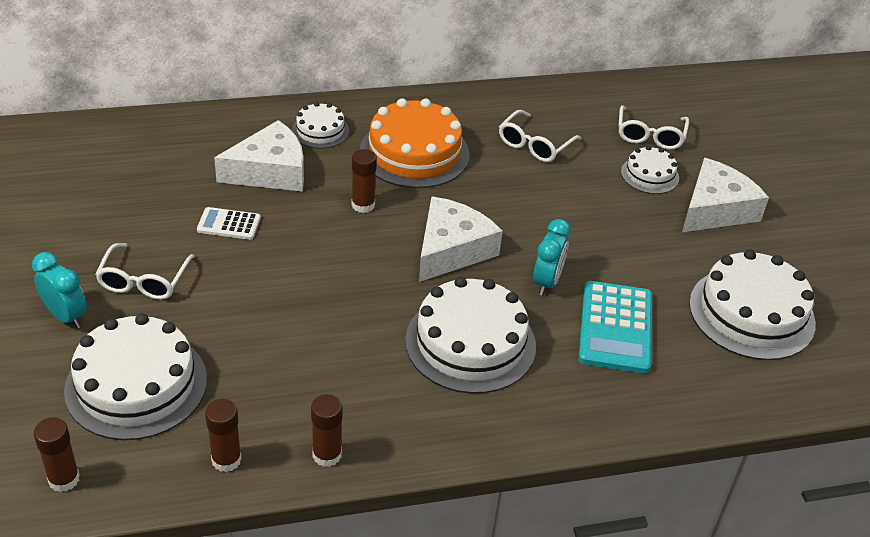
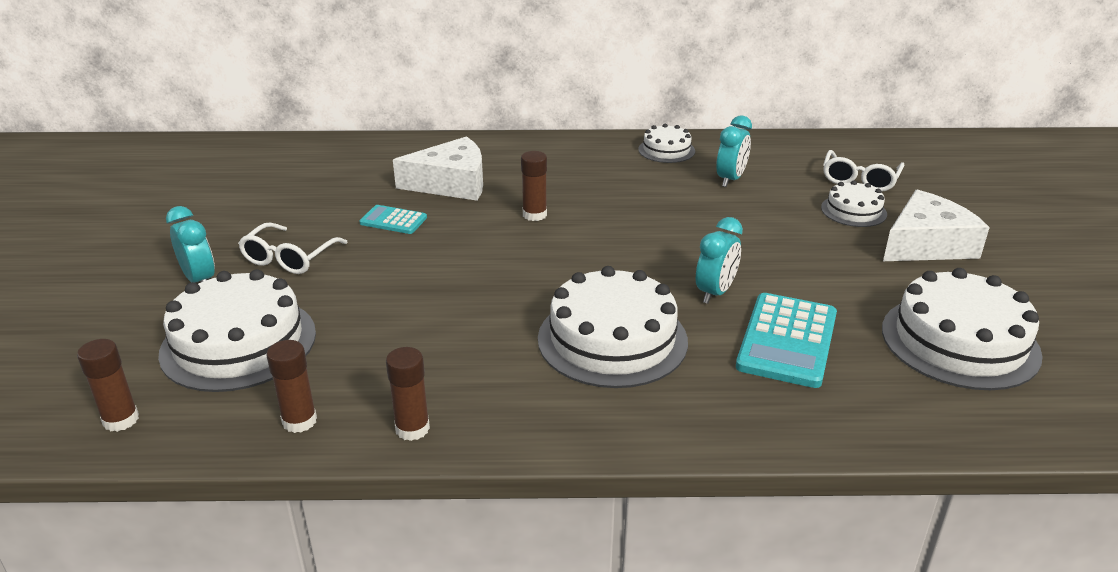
camera: 15 degrees right, 10 degrees down
white calculator [197,207,261,240] -> turquoise calculator [359,205,427,234]
white cake [292,102,349,149] -> white cake moved to [638,124,695,163]
orange cake [360,98,470,188] -> none
white cheese [419,196,503,282] -> none
white glasses [499,110,581,162] -> turquoise clock [716,115,752,187]

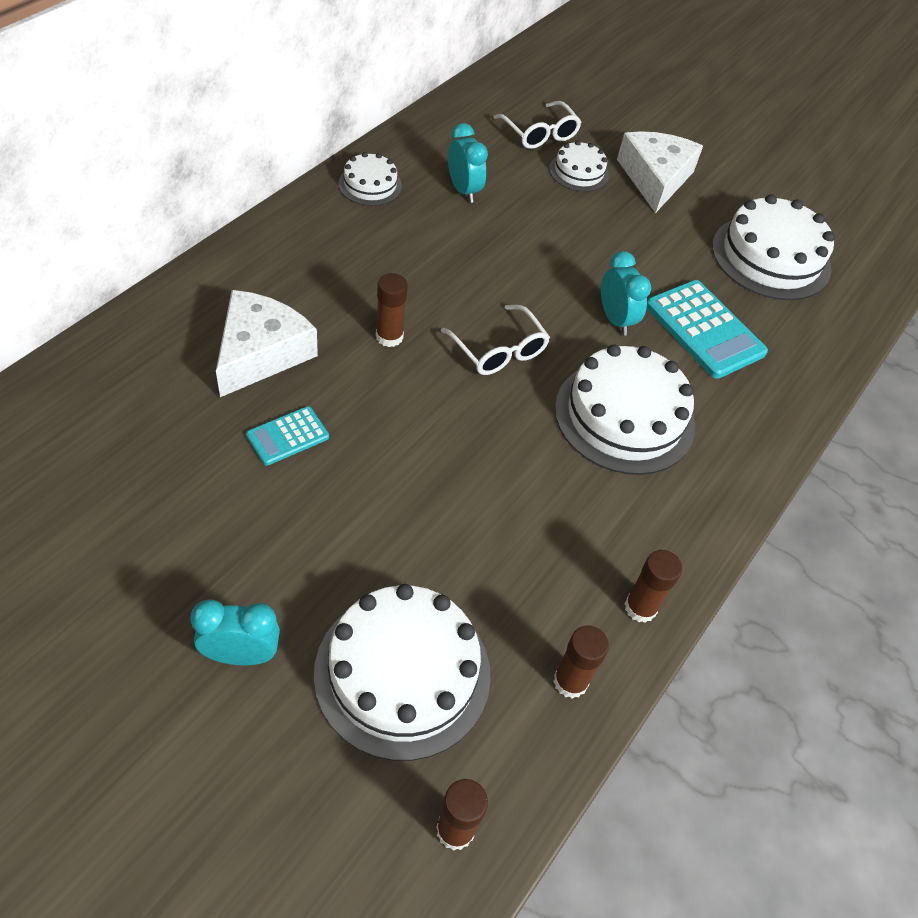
camera: 60 degrees left, 20 degrees up
white glasses [238,223,348,274] -> white glasses moved to [441,305,550,375]

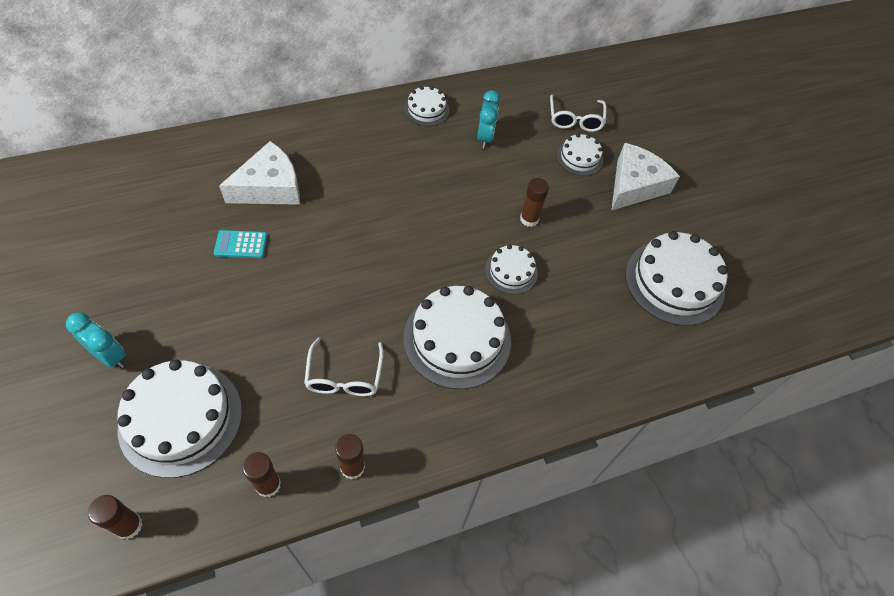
camera: 35 degrees right, 5 degrees up
brown glue stick [376,273,408,347] -> brown glue stick moved to [520,178,549,227]
white glasses [441,305,550,375] -> white glasses moved to [304,338,384,396]
turquoise clock [601,251,651,335] -> white cake [485,245,538,294]
turquoise calculator [647,280,768,379] -> none

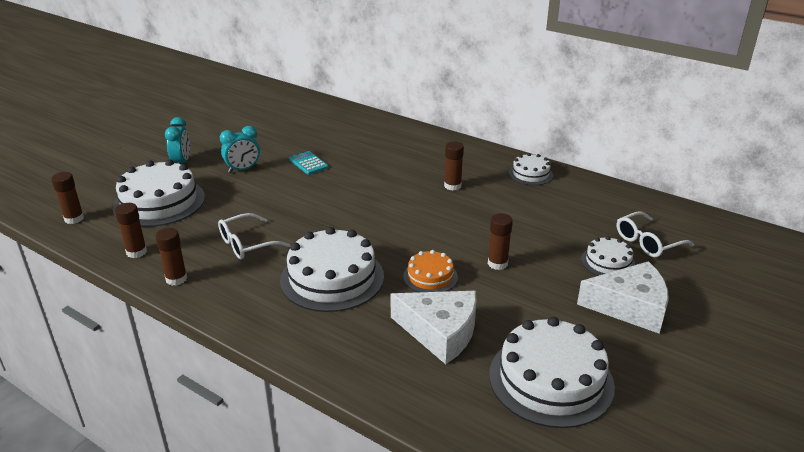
camera: 60 degrees right, 25 degrees down
white cheese [219,141,300,205] -> white cheese moved to [390,291,477,364]
turquoise clock [477,90,500,149] -> turquoise clock moved to [220,126,260,173]
white cake [485,245,538,294] -> orange cake [403,250,458,292]
none -> brown glue stick [444,141,464,191]

